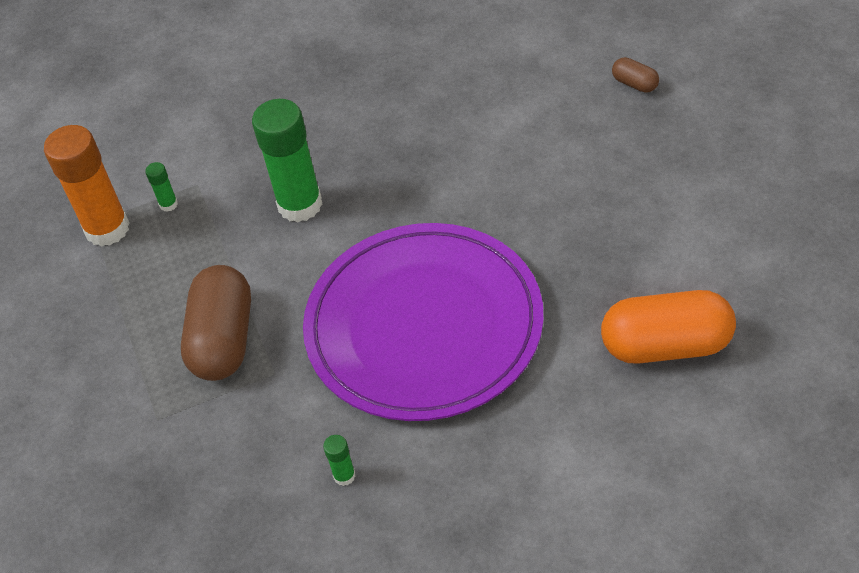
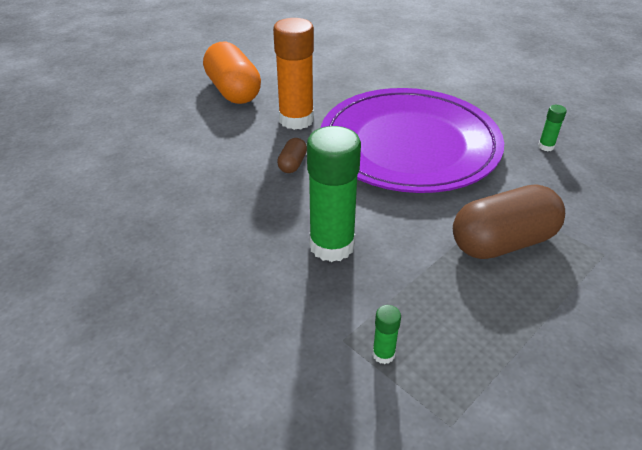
camera: 120 degrees left, 10 degrees down
orange glue stick [44,125,130,247] -> orange glue stick moved to [273,18,314,130]
orange capsule [601,290,736,364] -> orange capsule moved to [203,41,261,104]
brown capsule [612,57,659,93] -> brown capsule moved to [277,138,307,173]

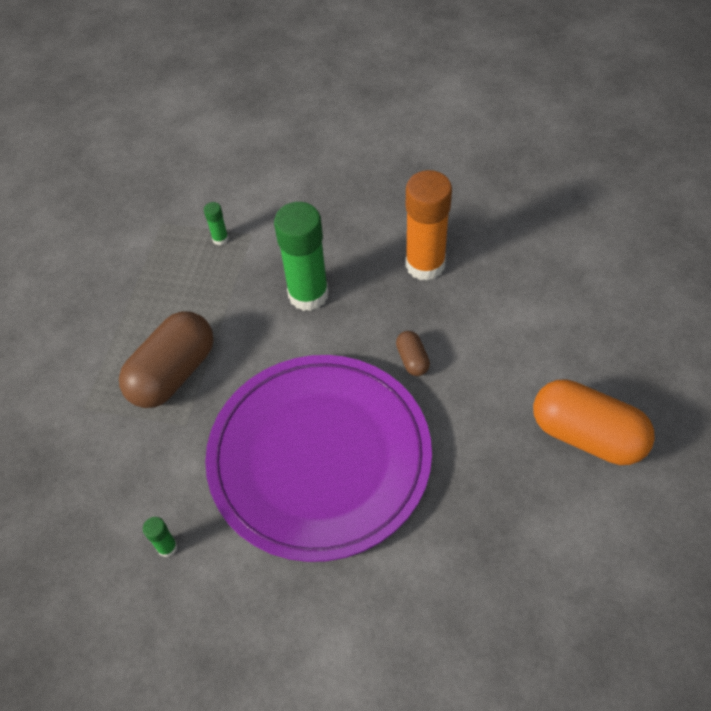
camera: 150 degrees right, 15 degrees up
orange glue stick [273,18,314,130] -> orange glue stick moved to [406,170,452,281]

